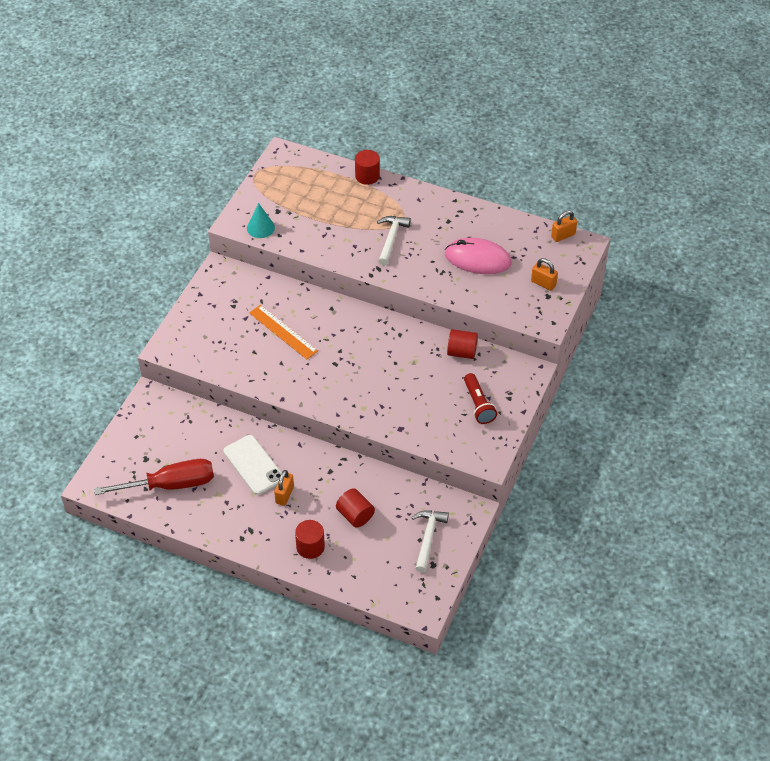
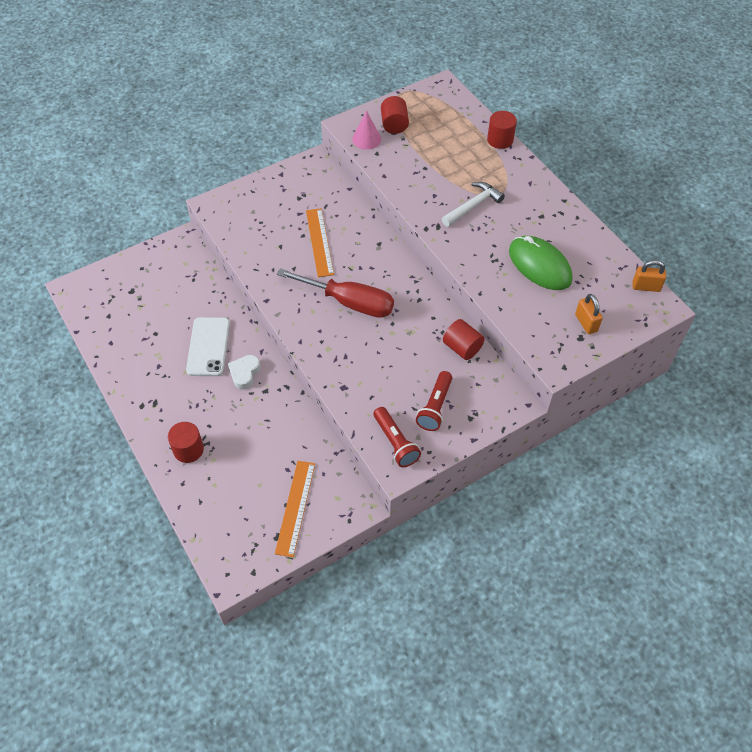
camera: 35 degrees right, 5 degrees up
red screwdriver [94,459,214,495] -> red screwdriver moved to [277,268,394,318]
turquoise cone [247,203,275,238] -> pink cone [352,110,381,150]
orange padlock [274,470,294,506] -> none
red cylinder [336,488,375,528] -> red cylinder moved to [381,96,409,134]
white hammer [411,510,449,573] -> orange ruler [275,461,315,557]
pink mouse [445,238,511,274] -> green mouse [509,236,573,290]
none -> white heart [228,355,261,389]
none -> red flashlight [373,407,421,467]

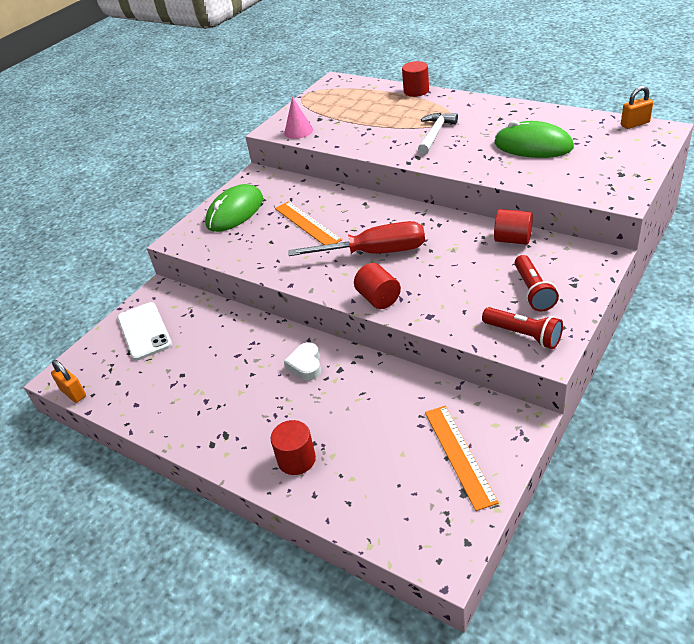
camera: 20 degrees left, 15 degrees down
white phone [186,317,230,376] -> white phone moved to [117,302,172,361]
red cylinder [381,96,409,134] -> red cylinder moved to [354,263,401,309]
orange padlock [575,294,603,334] -> orange padlock moved to [51,360,86,403]
none -> green mouse [205,184,263,232]

